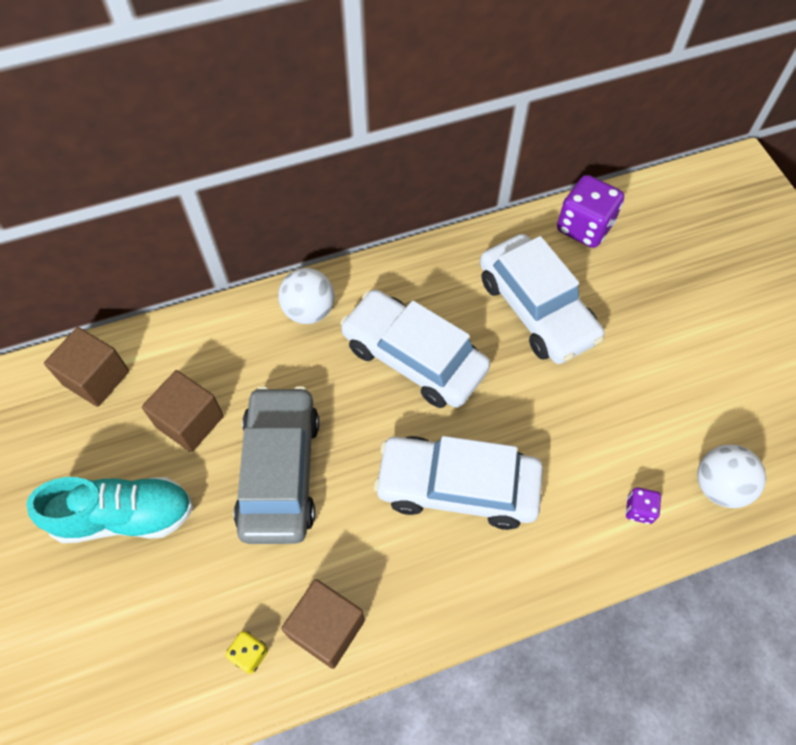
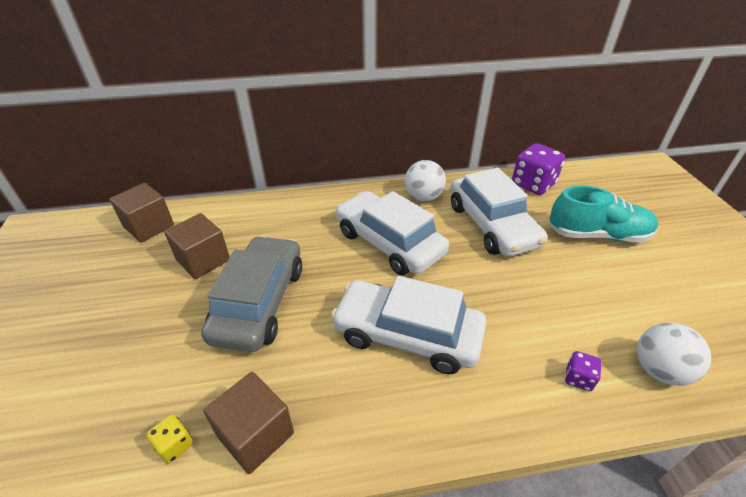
camera: 10 degrees right, 20 degrees down
turquoise shoe [26,477,193,543] -> turquoise shoe moved to [549,186,658,243]
white ball [278,268,335,324] -> white ball moved to [405,160,446,201]

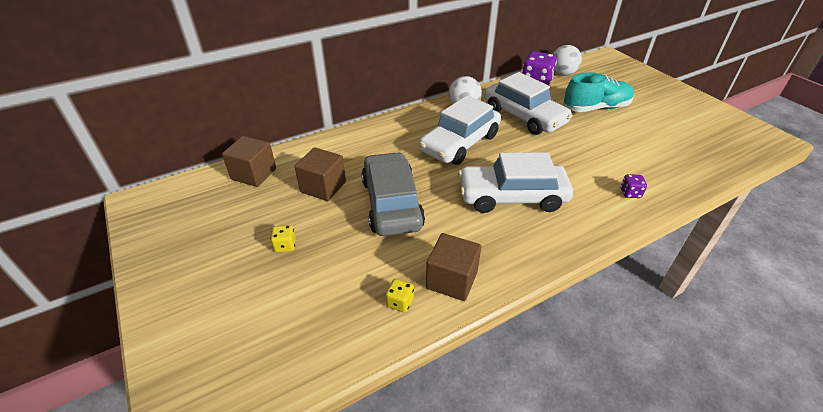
camera: 20 degrees left, 0 degrees up
white car [336,191,449,275] -> white car turned 75 degrees counterclockwise [419,95,501,165]
white ball [637,322,711,386] -> white ball moved to [553,45,582,76]
none -> yellow dice [271,225,296,253]

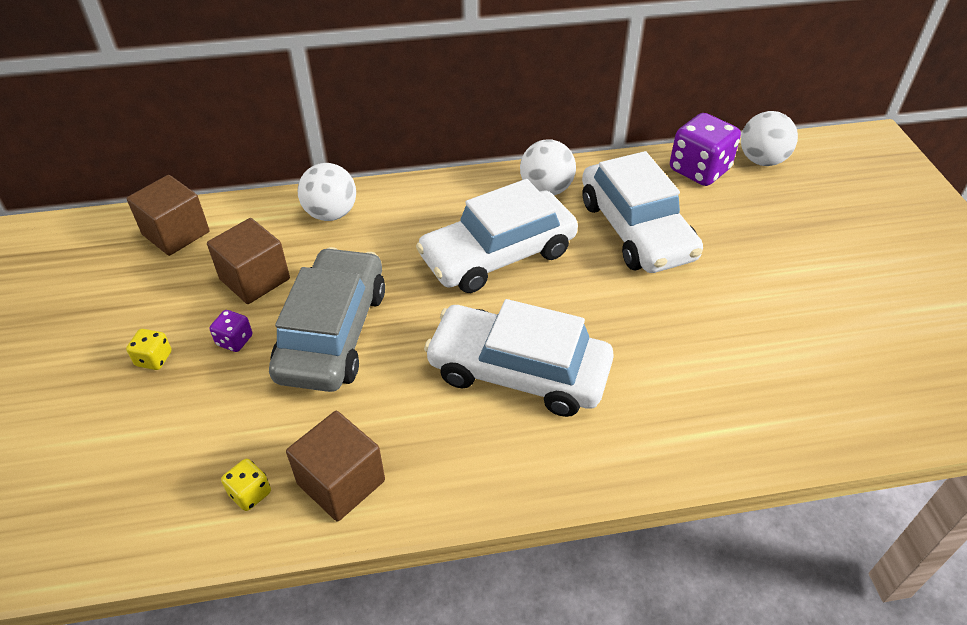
camera: 20 degrees right, 5 degrees up
turquoise shoe [564,72,634,112] -> none
purple dice [621,174,647,198] -> purple dice moved to [210,310,252,352]
none -> white ball [298,163,356,221]

